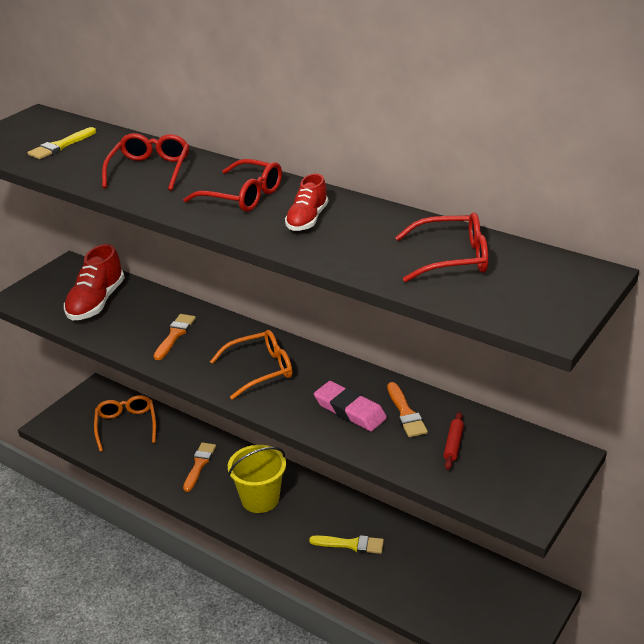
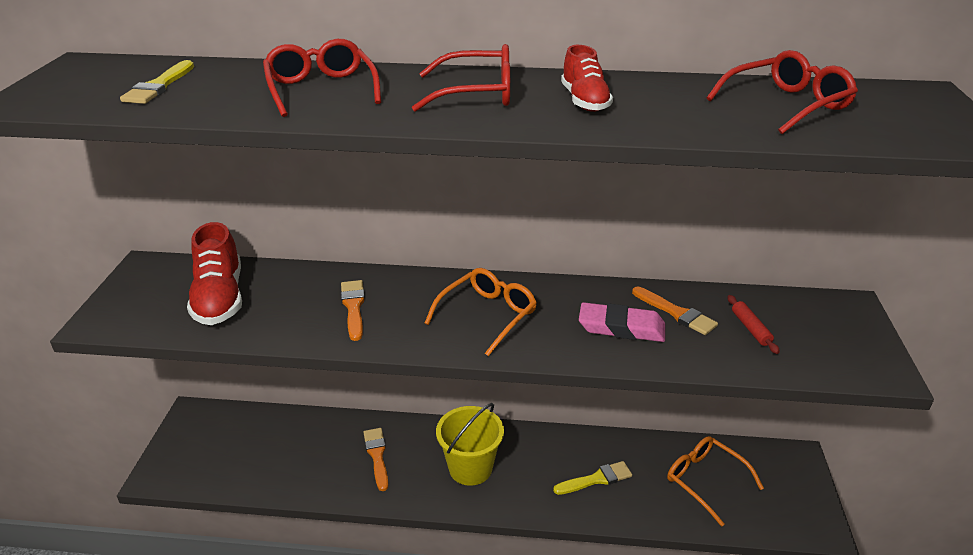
camera: 30 degrees left, 0 degrees up
orange glasses [94,395,156,452] -> orange glasses moved to [667,436,764,527]

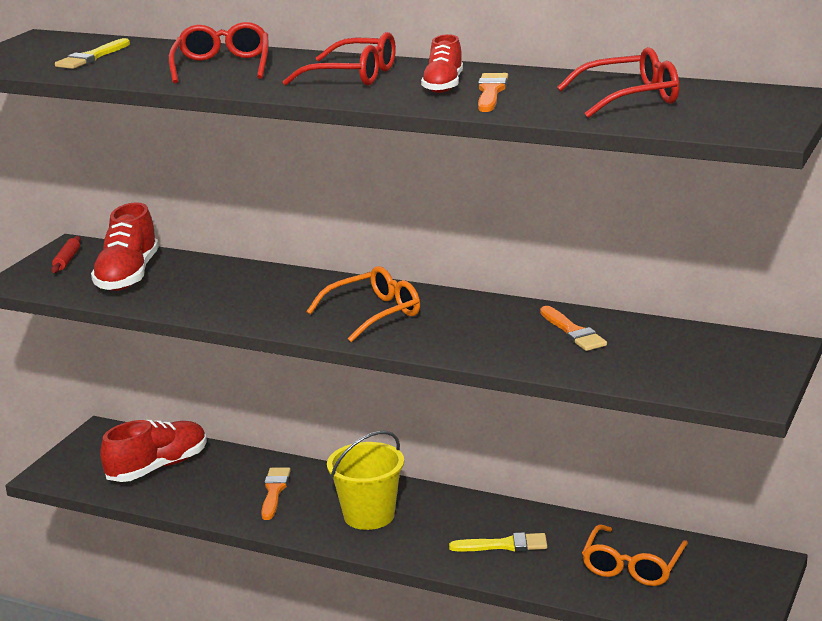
camera: 20 degrees right, 10 degrees down
orange brush [341,280,365,341] -> orange brush moved to [478,73,508,112]
pink eraser [579,302,665,342] -> none
orange glasses [667,436,764,527] -> orange glasses turned 135 degrees counterclockwise [582,524,688,586]
red rolling pin [728,295,780,354] -> red rolling pin moved to [51,236,81,273]
none -> red shoe [100,420,207,482]

